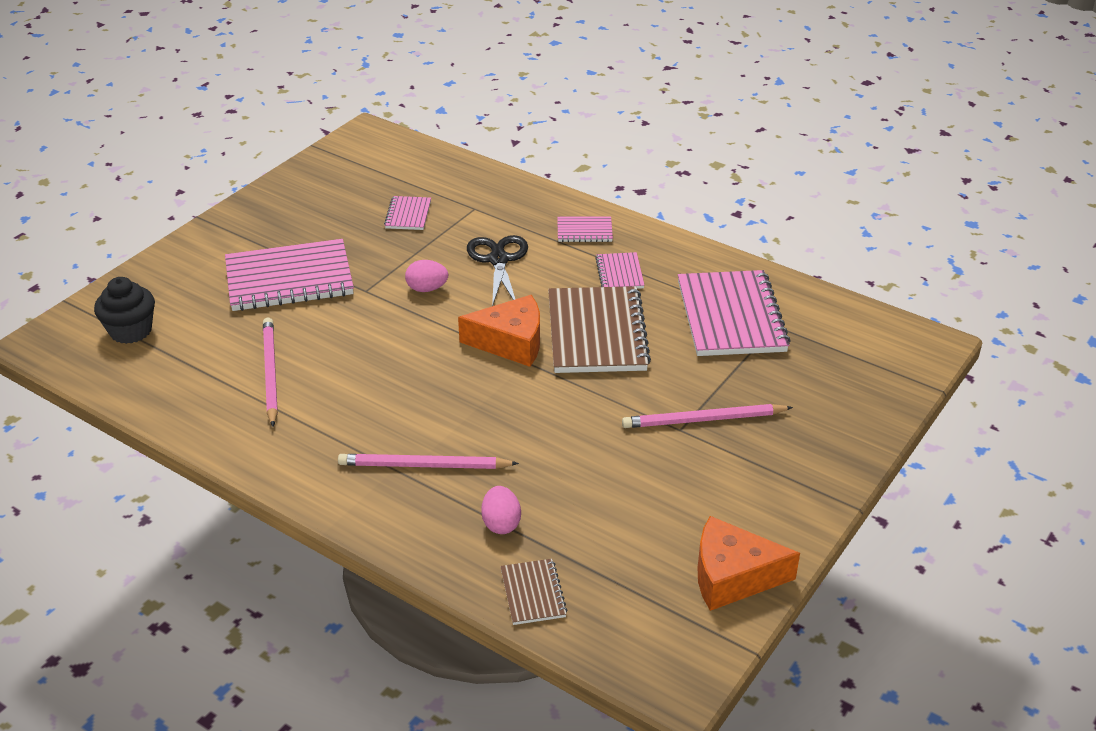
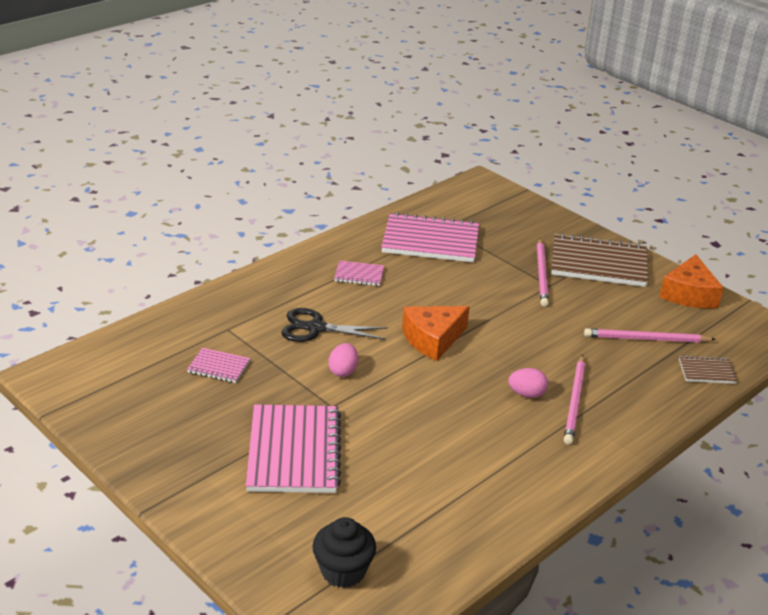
camera: 80 degrees left, 5 degrees down
pink pencil [263,318,278,427] -> pink pencil moved to [584,328,716,343]
orange cheese [458,295,540,367] -> orange cheese turned 135 degrees counterclockwise [402,306,470,361]
pink egg [481,486,521,534] -> pink egg moved to [508,368,548,398]
brown notebook [548,286,651,373] -> brown notebook moved to [551,233,648,287]
pink notebook [557,216,613,242] -> none

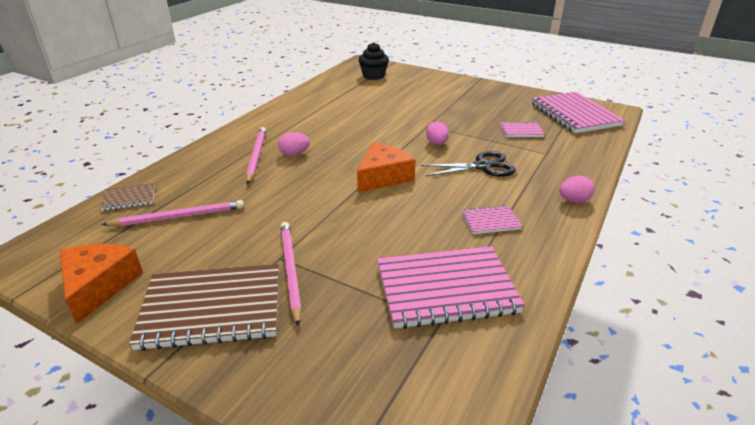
camera: 165 degrees right, 0 degrees up
pink notebook [246,405,341,493] -> pink notebook moved to [531,92,625,133]
none -> pink egg [559,176,595,203]

